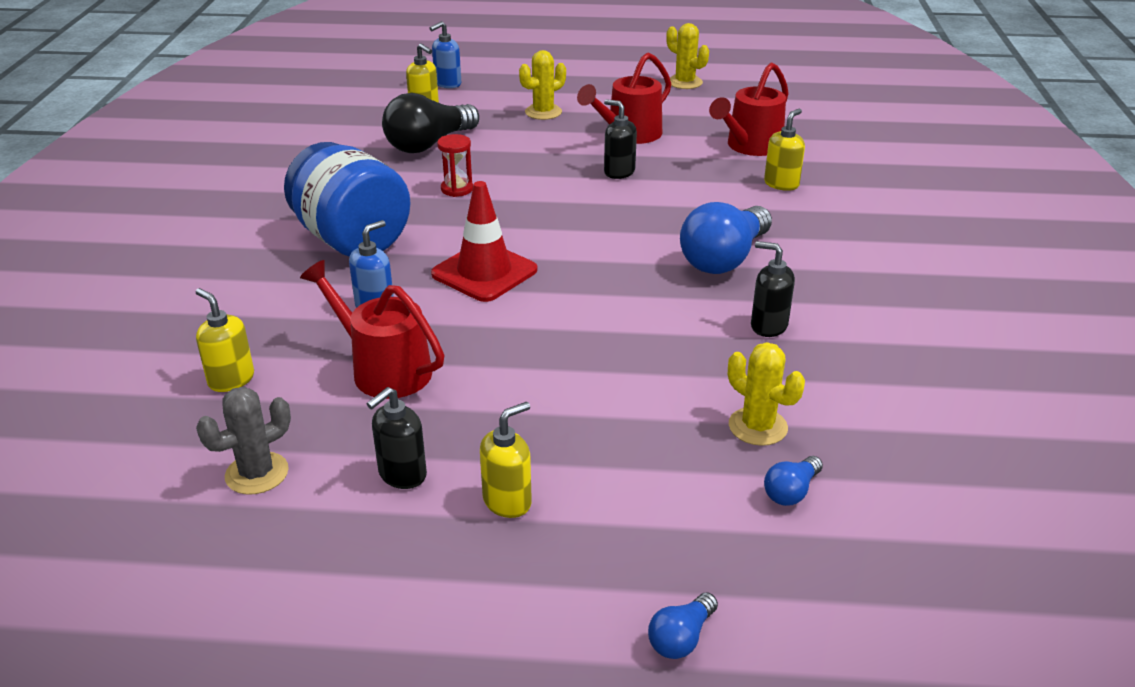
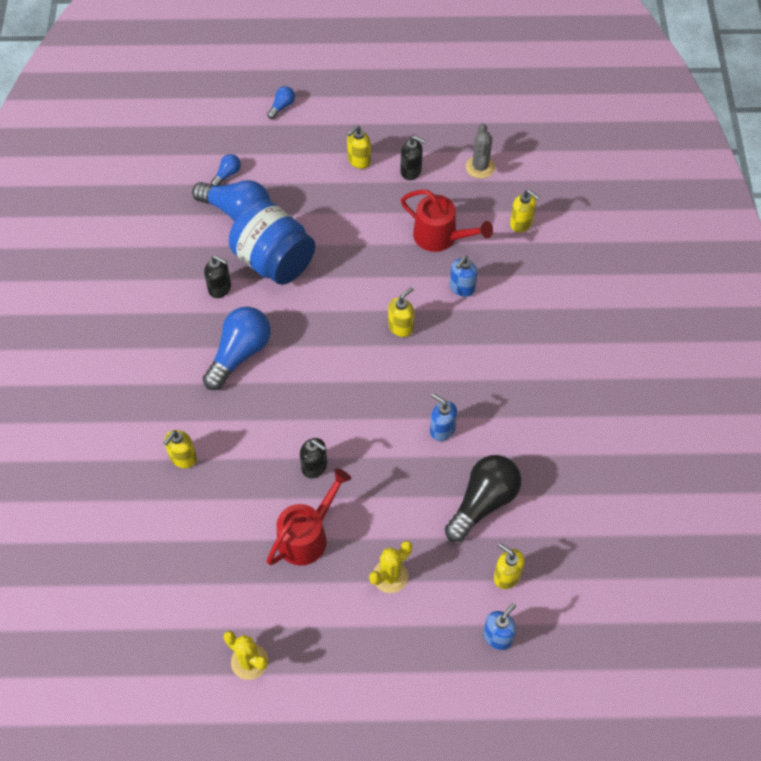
camera: 175 degrees right, 25 degrees up
grey cactus [196,387,291,495] -> grey cactus turned 45 degrees counterclockwise [466,123,495,179]
blue jar [284,142,411,257] -> blue jar moved to [229,200,315,285]
black soap dispenser [367,387,427,489] -> black soap dispenser turned 75 degrees clockwise [400,135,426,180]
red traffic cone [431,181,537,302] -> yellow soap dispenser [388,287,414,337]
red hourglass [437,134,473,197] -> blue soap dispenser [430,393,457,441]
red watering can [709,62,789,156] -> none
yellow cactus [728,342,805,446] -> blue light bulb [192,180,270,221]

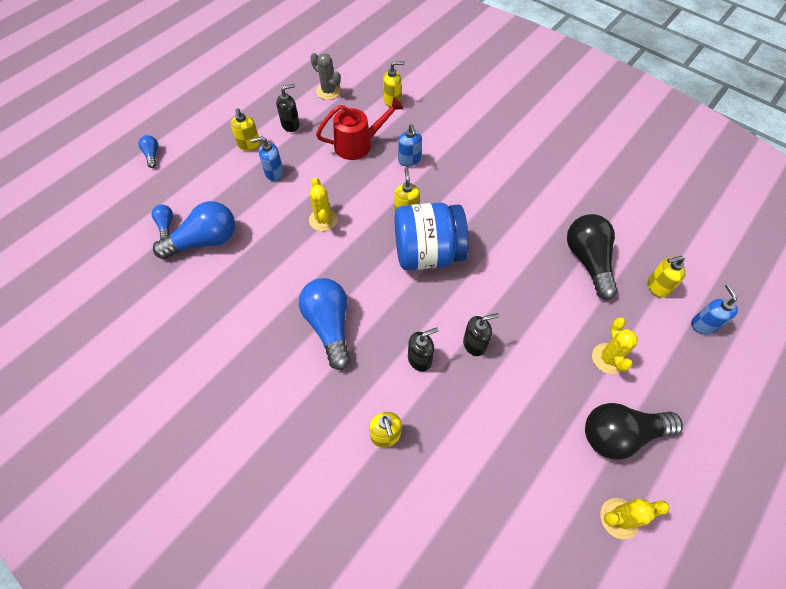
camera: 50 degrees left, 0 degrees up
black soap dispenser [204,255,231,298] -> black soap dispenser moved to [408,327,438,372]
blue jar [229,200,315,285] -> blue jar moved to [395,202,469,270]
red watering can [267,468,351,566] -> none
blue soap dispenser [430,393,457,441] -> blue soap dispenser moved to [251,136,284,181]
none -> yellow cactus [309,178,338,231]
none -> black light bulb [585,403,683,460]

